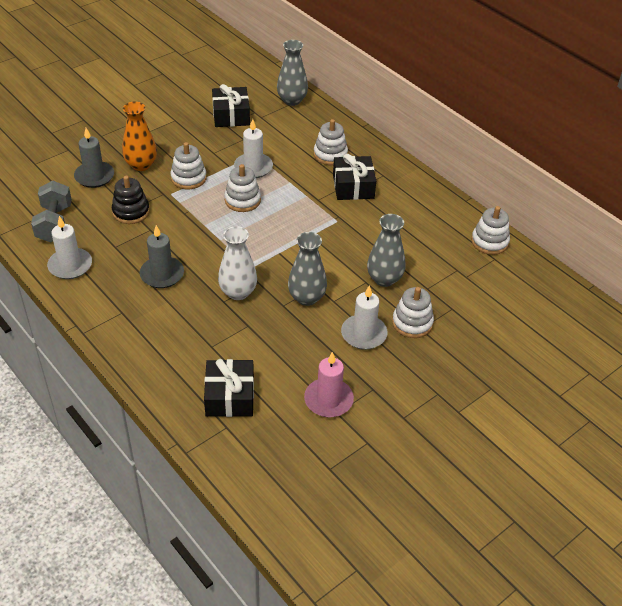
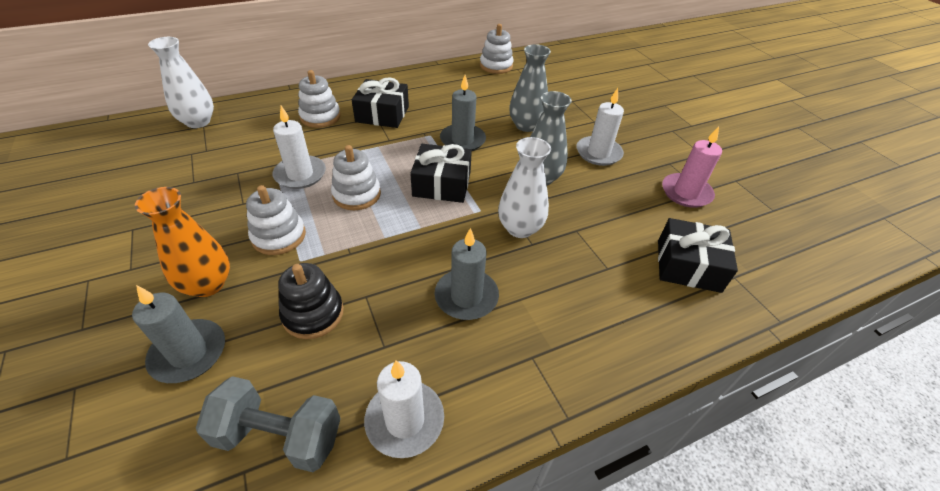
camera: 75 degrees left, 0 degrees up
black gift [212,84,250,127] -> black gift moved to [410,144,472,203]
grey vase [277,40,308,106] -> white vase [148,37,214,128]
white stacking toy [392,287,434,338] -> none
none -> grey candle [440,75,486,151]

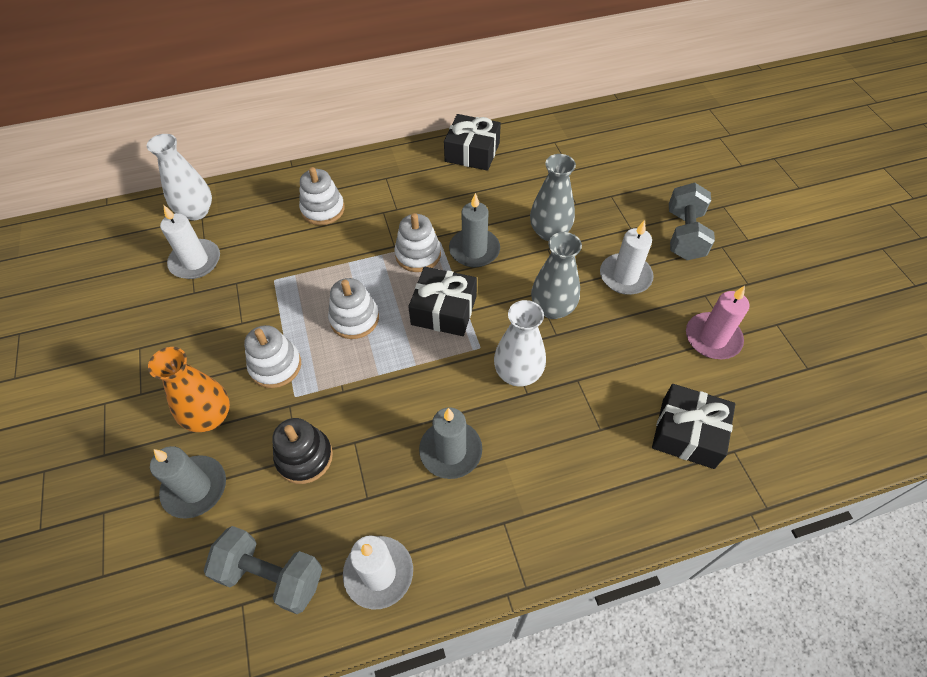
camera: 10 degrees right, 10 degrees up
white candle [272,106,326,189] -> white candle moved to [160,205,220,279]
black gift [352,77,409,128] -> black gift moved to [444,114,501,171]
white stacking toy [480,24,514,74] -> white stacking toy moved to [394,213,441,272]
none -> grey dumbbell [669,183,715,260]

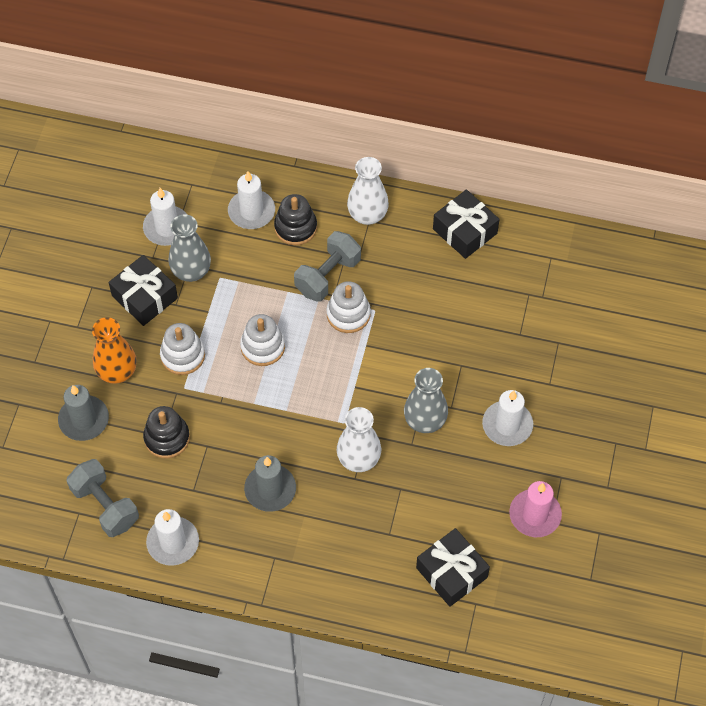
camera: 30 degrees right, 5 degrees up
white vase [147,134,212,220] -> white vase moved to [347,157,389,225]
white stacking toy [299,167,345,225] -> black stacking toy [274,194,317,245]
black gift [408,267,477,336] -> black gift moved to [109,255,178,326]
grey candle [449,193,500,267] -> none
grey vase [530,154,576,241] -> grey vase moved to [169,214,211,282]
grey dumbbell [669,183,715,260] -> grey dumbbell moved to [294,231,361,302]
none -> white candle [228,171,275,229]

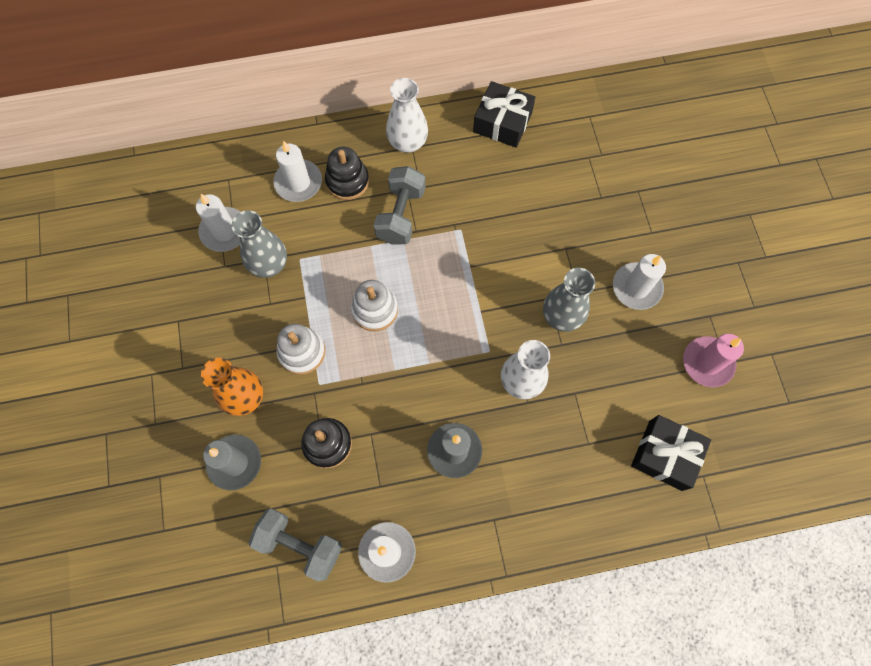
camera: 25 degrees left, 10 degrees up
black gift [109,255,178,326] -> none
white stacking toy [326,281,371,333] -> none

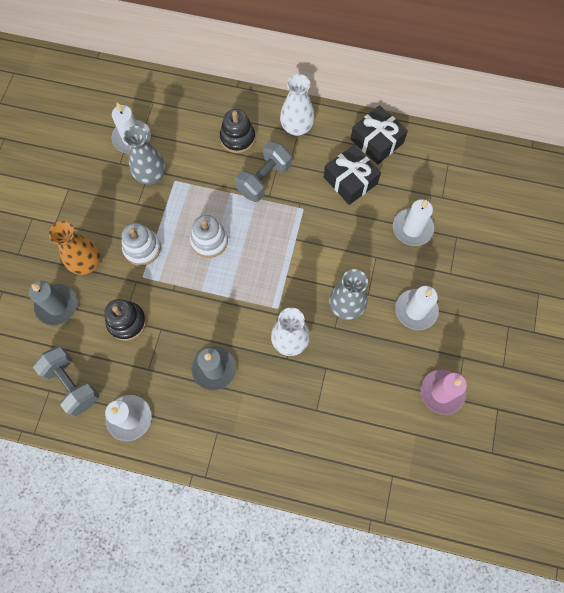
camera: 25 degrees right, 0 degrees up
white candle [273,141,322,202] -> white candle moved to [393,199,434,246]
black gift [631,415,711,491] -> black gift moved to [324,145,381,205]

